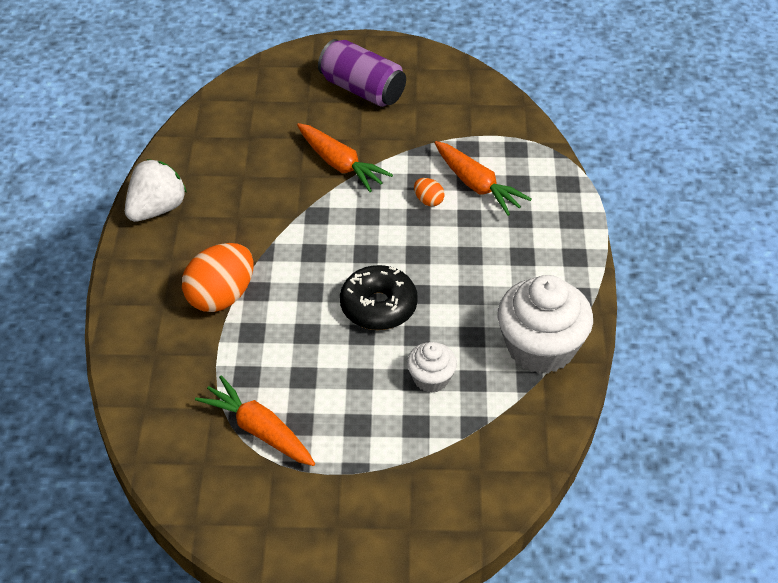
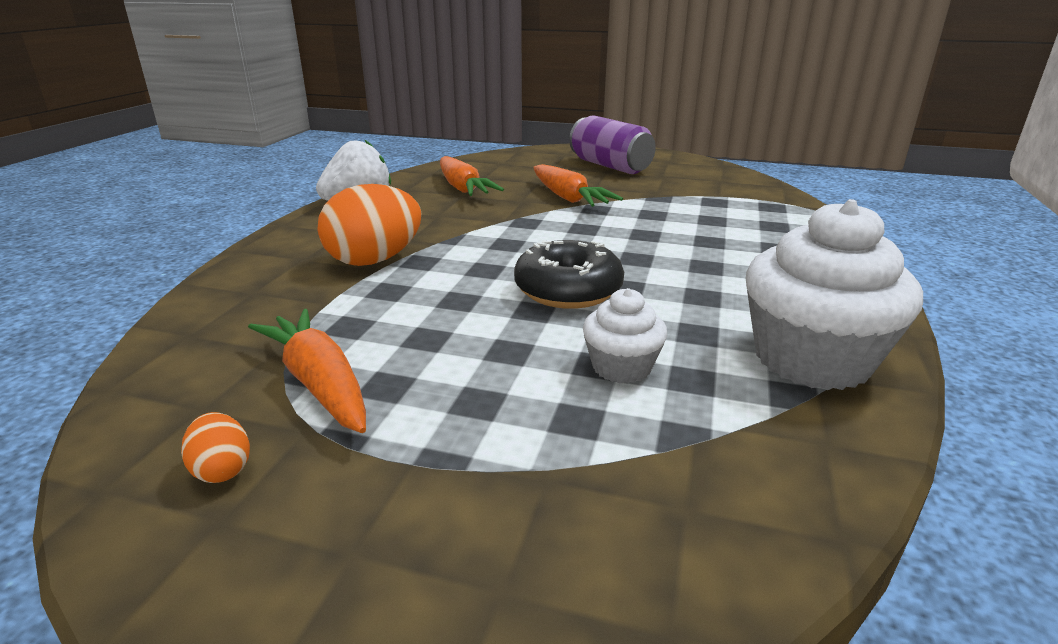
camera: 15 degrees right, 20 degrees down
orange egg [414,178,445,206] -> orange egg moved to [181,412,250,483]
orange carrot [435,141,532,216] -> orange carrot moved to [440,156,504,196]

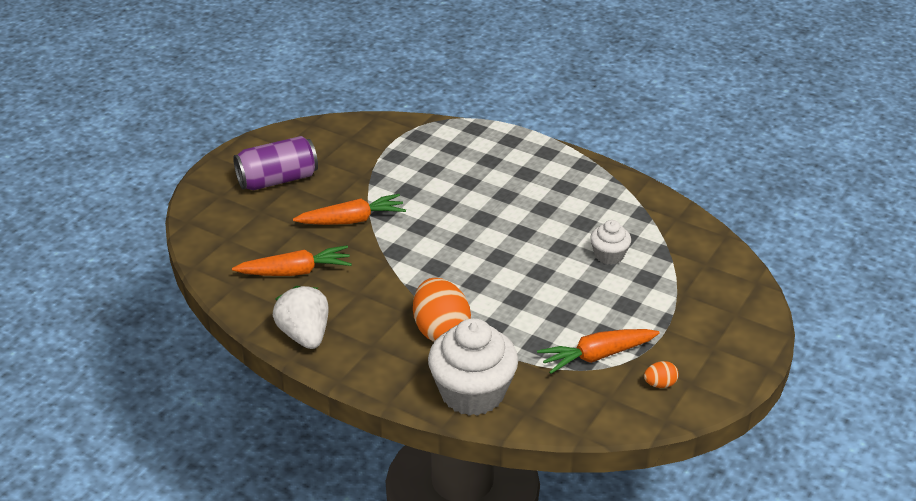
camera: 75 degrees left, 10 degrees up
black donut [514,240,624,309] -> none
white cupcake [746,199,923,390] -> white cupcake moved to [428,318,518,416]

